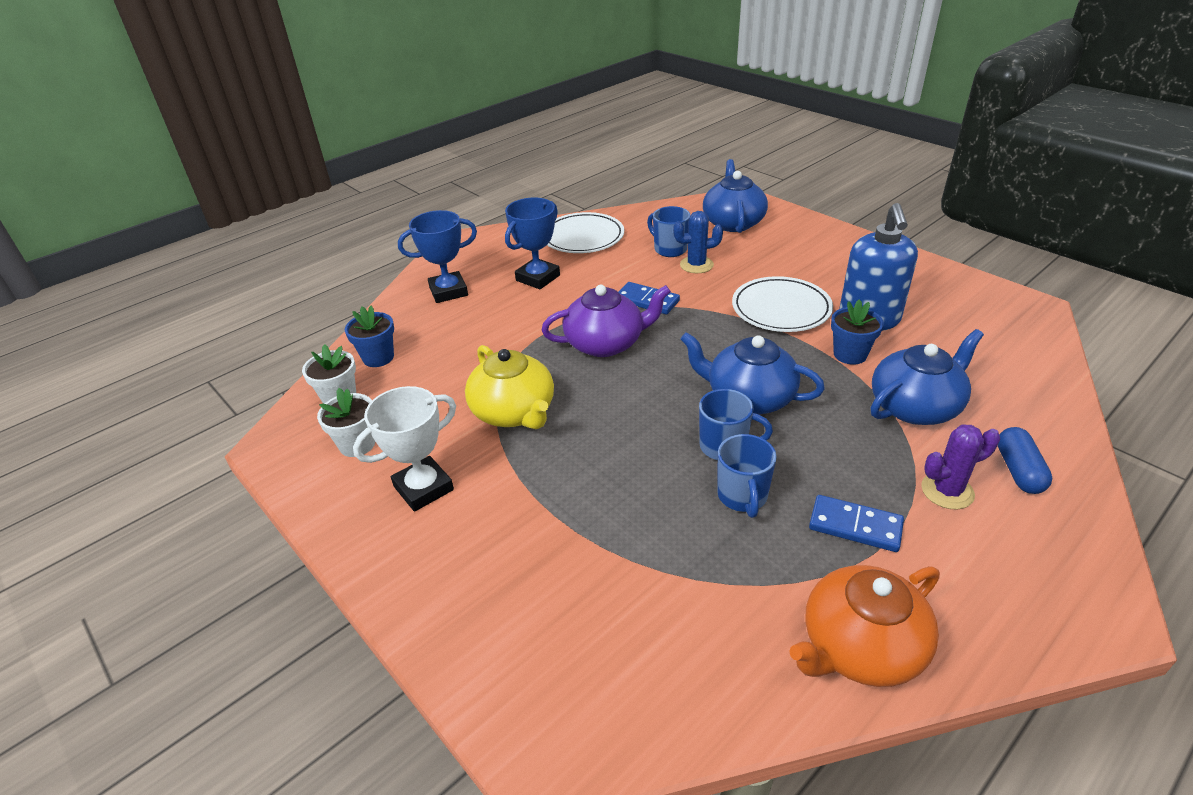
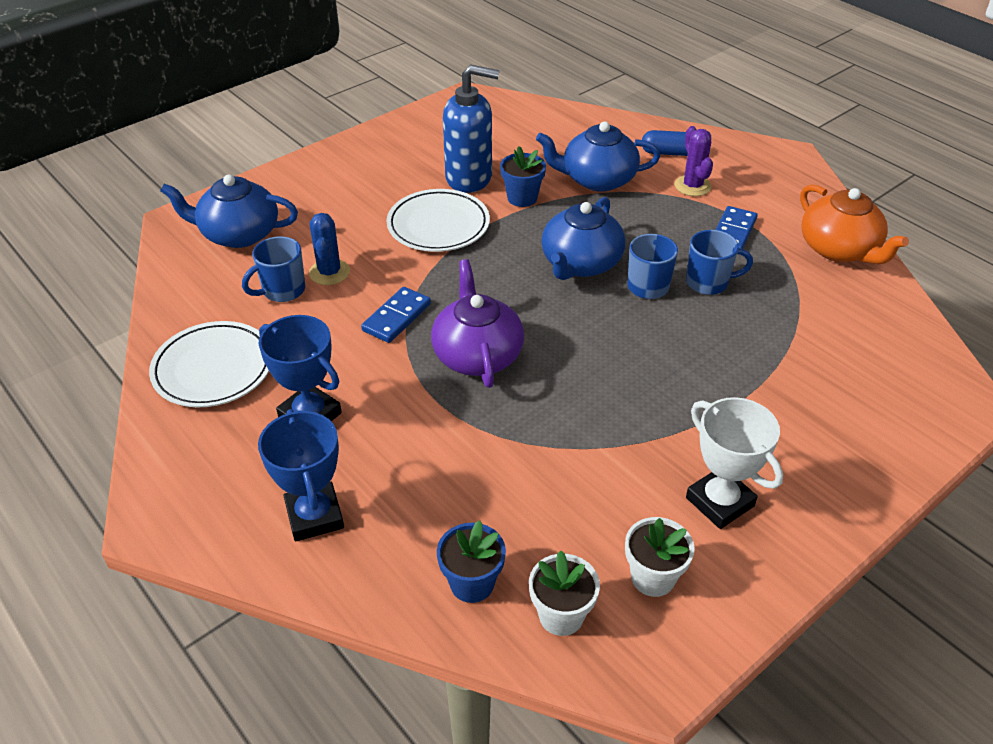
camera: 90 degrees left, 5 degrees up
yellow teapot [465,345,554,429] -> none
blue teapot [871,329,984,425] -> blue teapot turned 60 degrees counterclockwise [536,121,660,192]

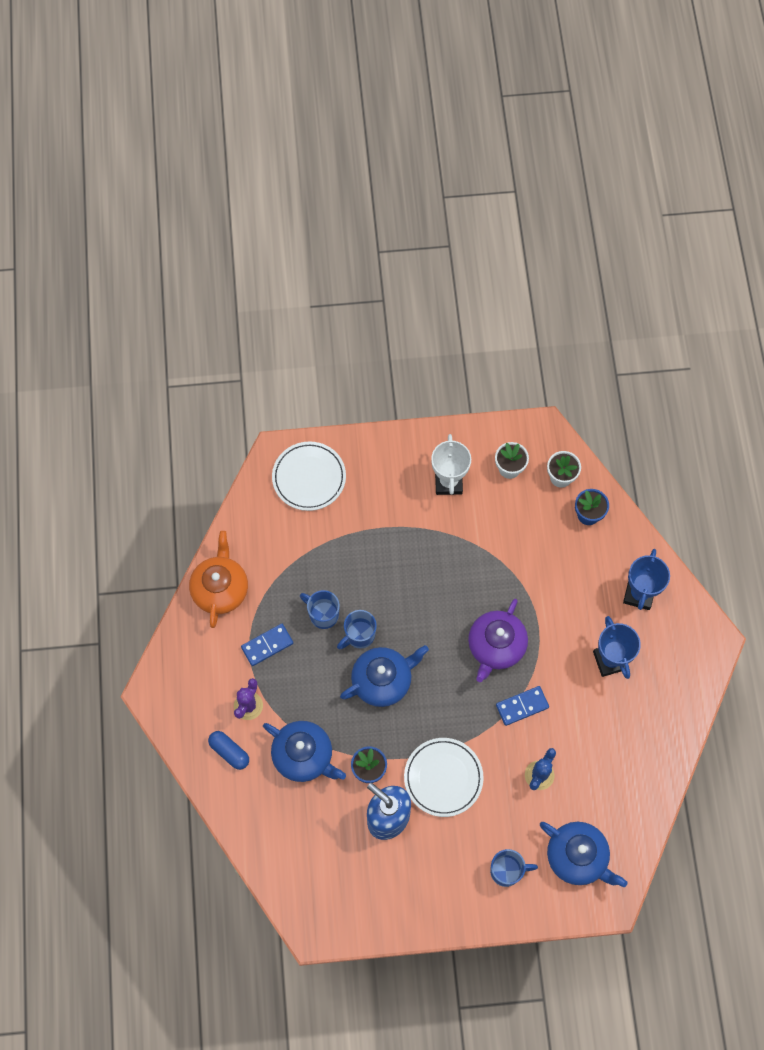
camera: 145 degrees left, 25 degrees up
white plate [149,321,269,407] -> white plate moved to [272,442,346,511]
blue mug [242,236,305,302] -> blue mug moved to [490,849,538,887]

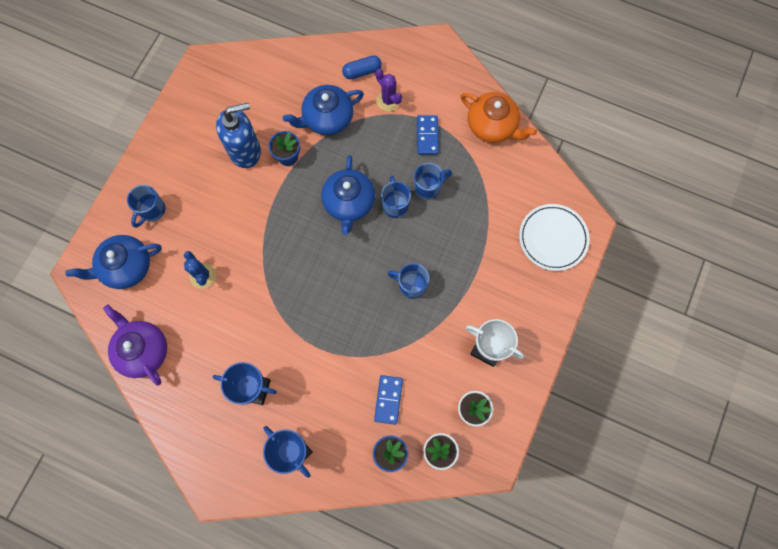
camera: 120 degrees right, 5 degrees up
white plate [404,738,483,817] -> none
purple teapot [468,599,528,682] -> purple teapot moved to [103,305,167,386]
blue domino [496,686,549,726] -> blue domino moved to [374,375,403,425]
none -> blue mug [387,263,429,299]

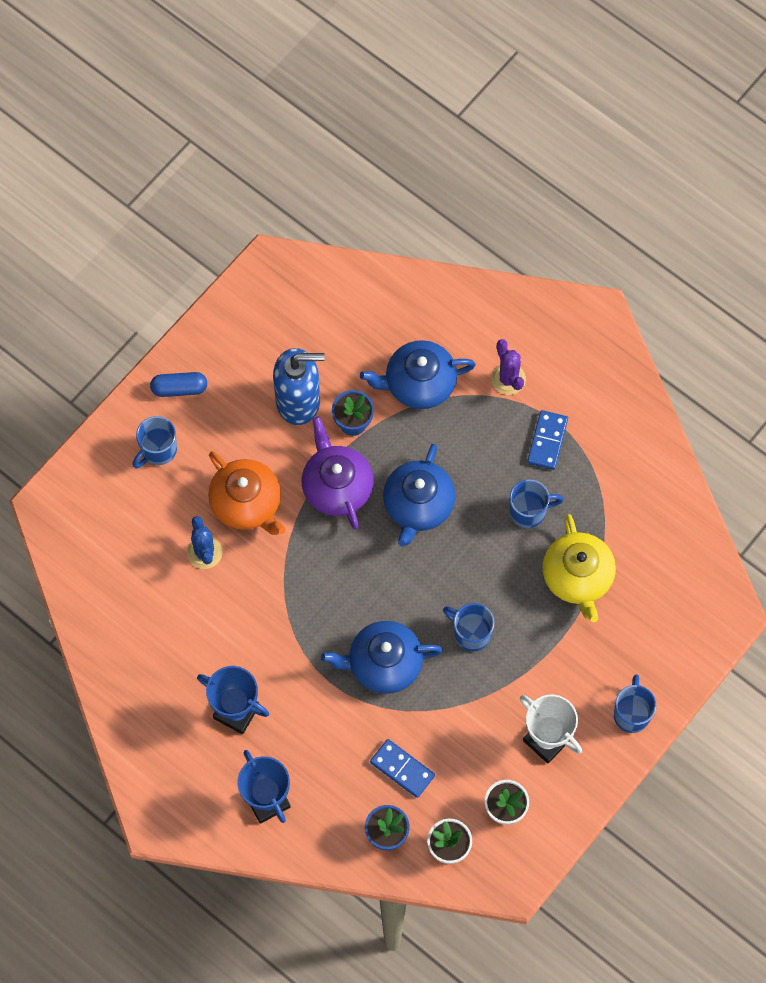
camera: 15 degrees right, 5 degrees down
blue teapot [65,235,162,289] -> blue teapot moved to [321,621,443,694]
purple teapot [103,305,167,386] -> purple teapot moved to [302,416,374,530]
blue capsule [342,55,382,79] -> blue capsule moved to [150,372,207,397]
blue domino [374,375,403,425] -> blue domino turned 75 degrees counterclockwise [370,739,435,798]
blue mug [381,176,411,218] -> blue mug moved to [614,674,656,733]
orange teapot [461,92,537,143] -> orange teapot moved to [208,451,286,535]
white plate [519,204,590,271] -> none
none -> yellow teapot [542,514,616,622]

